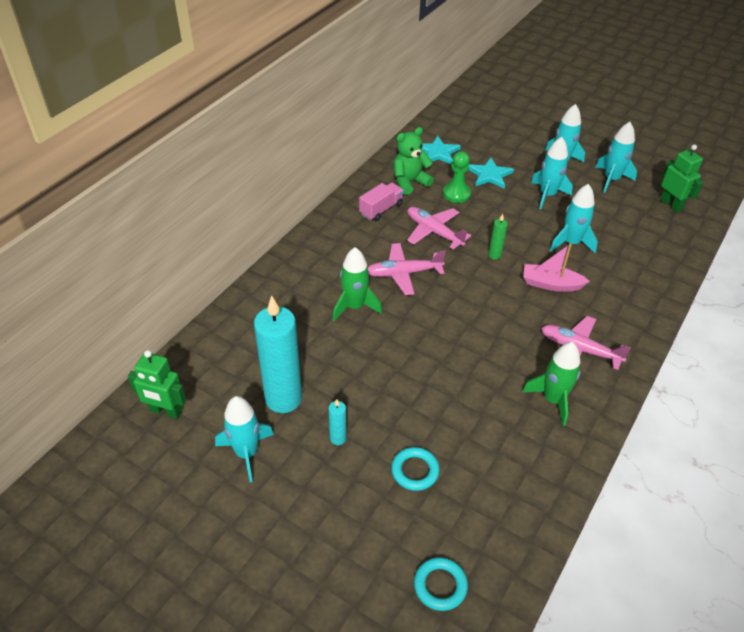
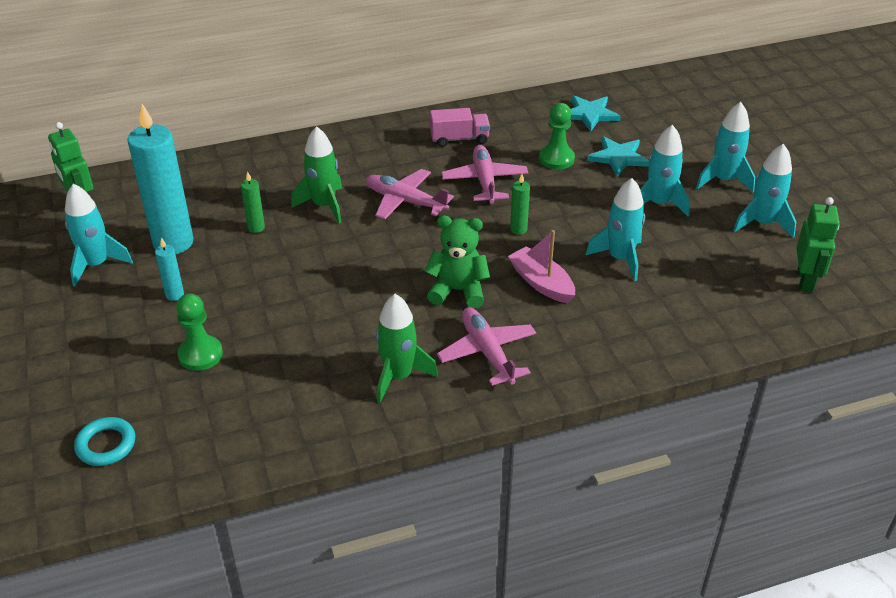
camera: 40 degrees right, 5 degrees down
turquoise ring [391,447,440,491] -> green pawn [176,293,223,371]
green teddy bear [393,127,434,195] -> green teddy bear moved to [425,215,490,308]
none -> green candle [241,171,265,233]

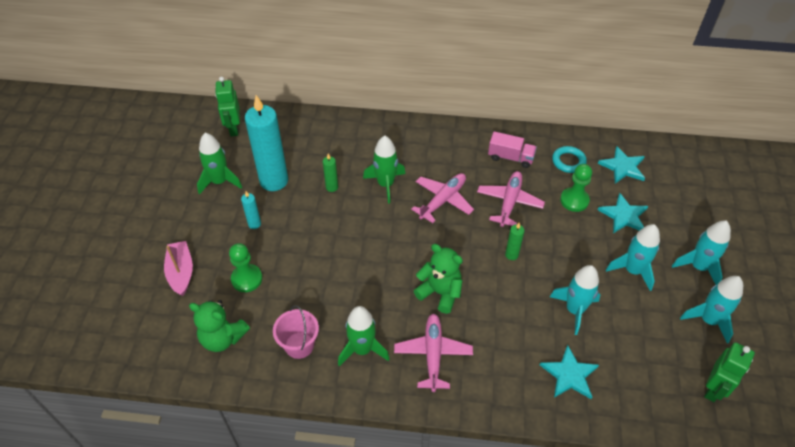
camera: 25 degrees right, 10 degrees up
turquoise rocket [65,184,133,286] -> green rocket [197,133,242,194]
turquoise ring [74,417,135,466] -> turquoise ring moved to [552,146,587,173]
pink plane [366,169,454,219] -> pink plane turned 75 degrees clockwise [411,173,474,223]
pink boat [508,230,575,303] -> pink boat moved to [164,241,193,296]
none -> green teddy bear [189,300,250,352]
none -> pink bucket [273,305,319,359]
none -> turquoise star [540,345,599,399]

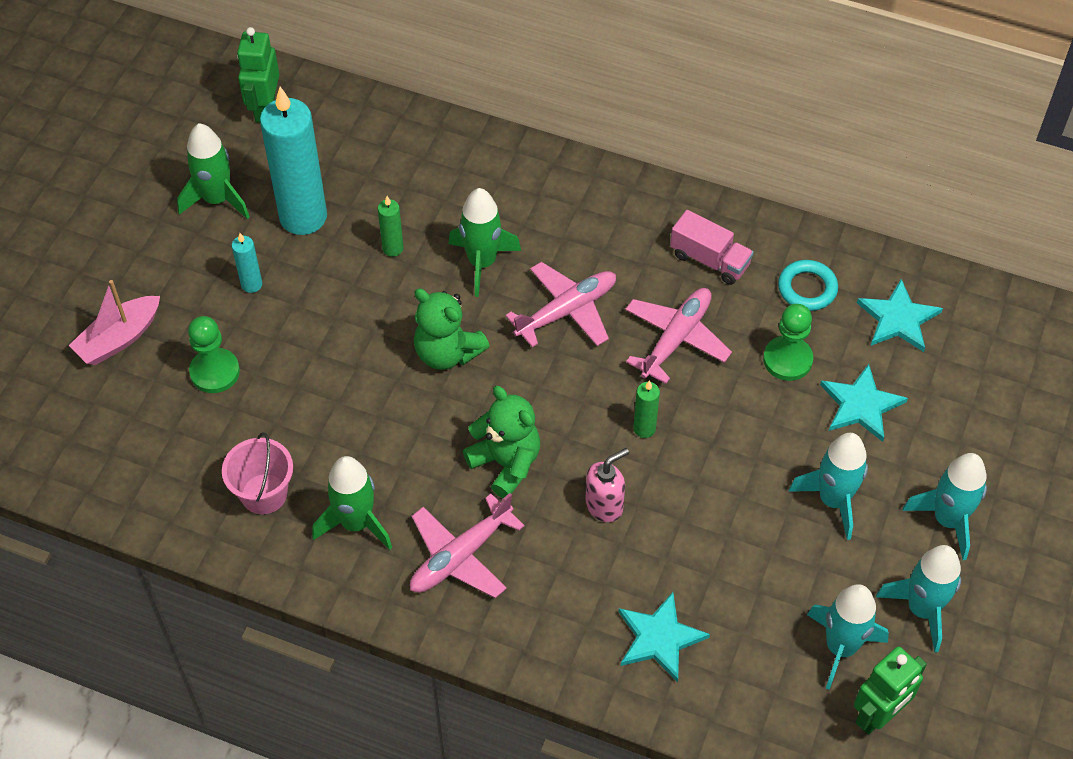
camera: 15 degrees right, 5 degrees up
pink boat [164,241,193,296] -> pink boat turned 135 degrees counterclockwise [69,280,160,365]
green teddy bear [189,300,250,352] -> green teddy bear moved to [414,288,490,370]
pink plane [394,314,473,392] -> pink plane turned 150 degrees counterclockwise [410,493,525,598]
turquoise rocket [550,265,600,335] -> turquoise rocket moved to [807,584,889,690]
none -> pink soap dispenser [585,448,629,522]

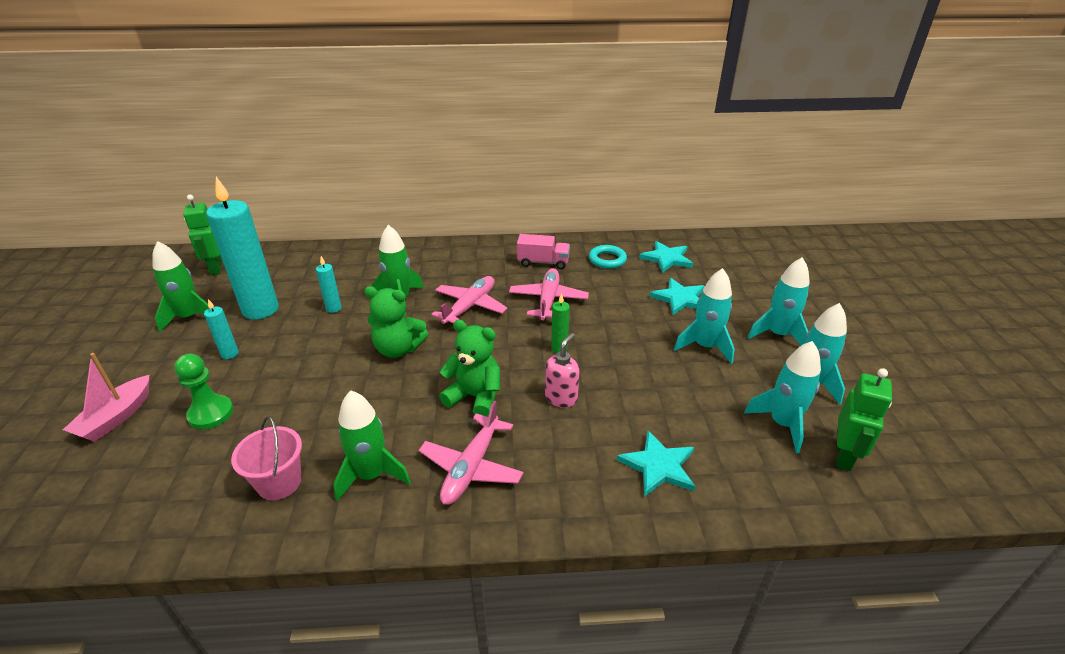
camera: 25 degrees left, 20 degrees down
green candle [378,196,404,257] -> turquoise candle [316,256,342,313]
green pawn [763,304,813,381] -> none

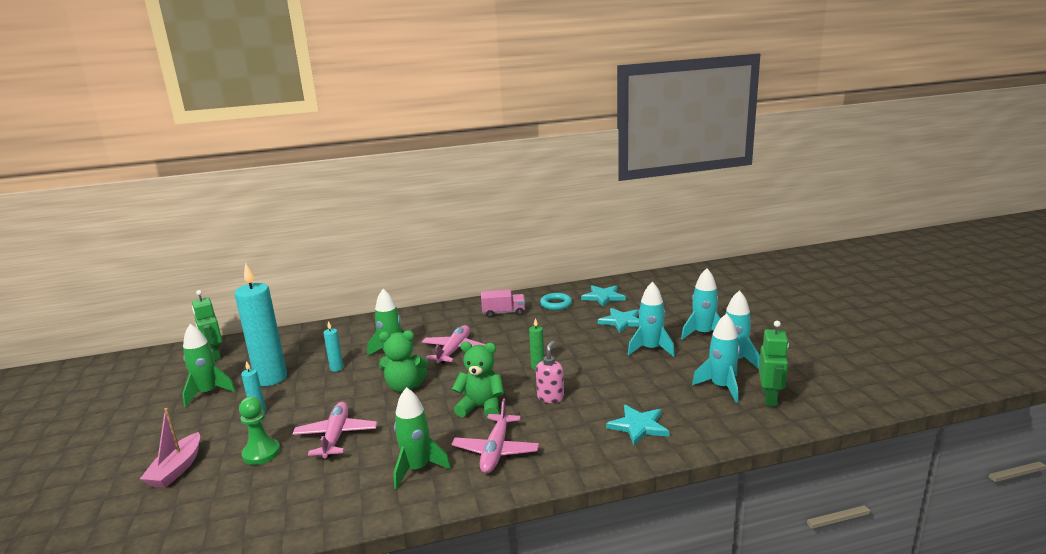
camera: 10 degrees left, 15 degrees down
pink bucket [231,416,302,500] -> none
pink plane [509,268,589,320] -> pink plane moved to [292,402,377,458]

